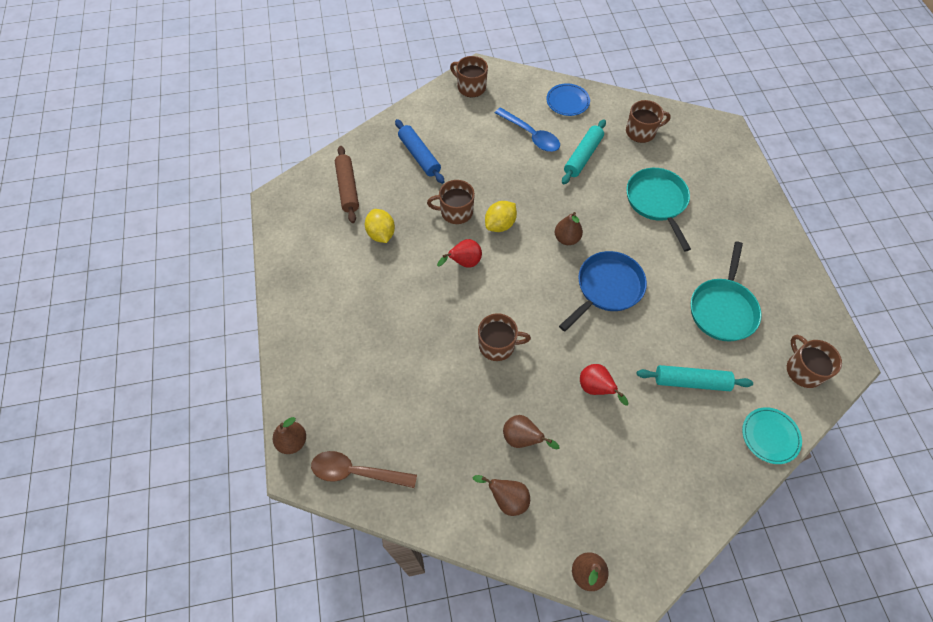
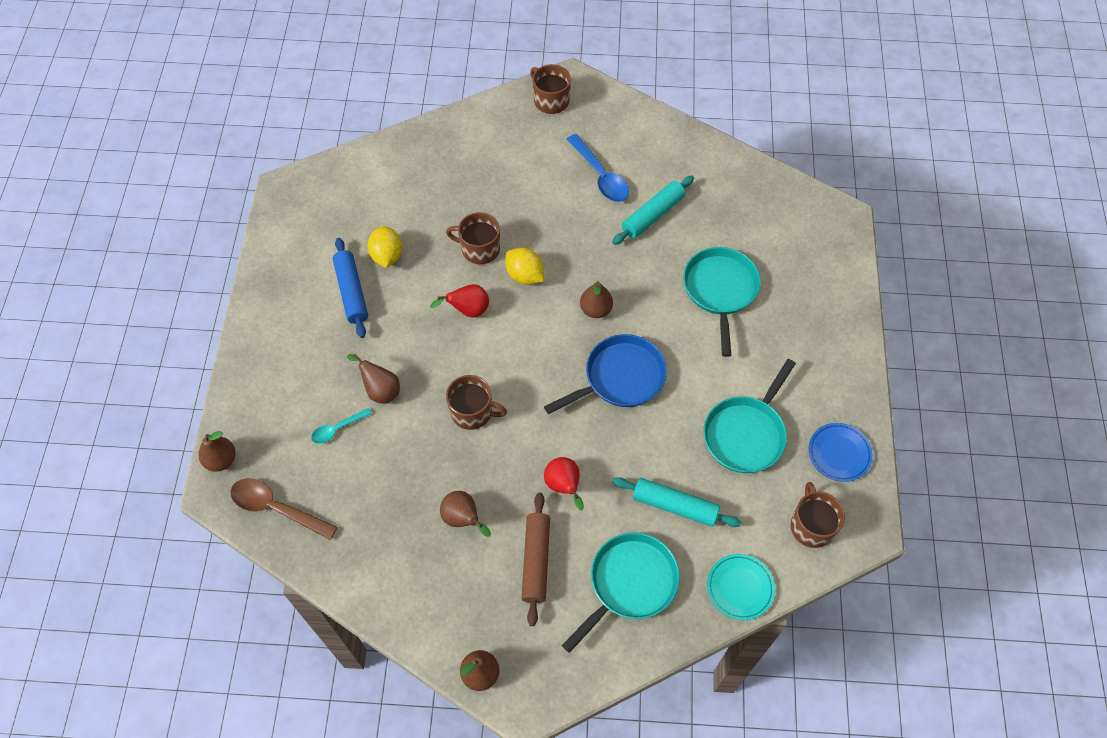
camera: 15 degrees right, 0 degrees up
brown rolling pin [335,146,359,223] -> brown rolling pin moved to [522,492,550,626]
blue rolling pin [395,119,445,184] -> blue rolling pin moved to [333,238,368,338]
brown pear [472,475,530,516] -> brown pear moved to [347,354,400,404]
yellow lemon [485,201,517,232] -> yellow lemon turned 75 degrees clockwise [505,248,544,285]
blue plate [546,83,590,116] -> blue plate moved to [808,423,873,482]
brown mug [626,100,671,143] -> none
none -> turquoise spoon [311,408,372,444]
none -> turquoise pan [562,533,680,653]

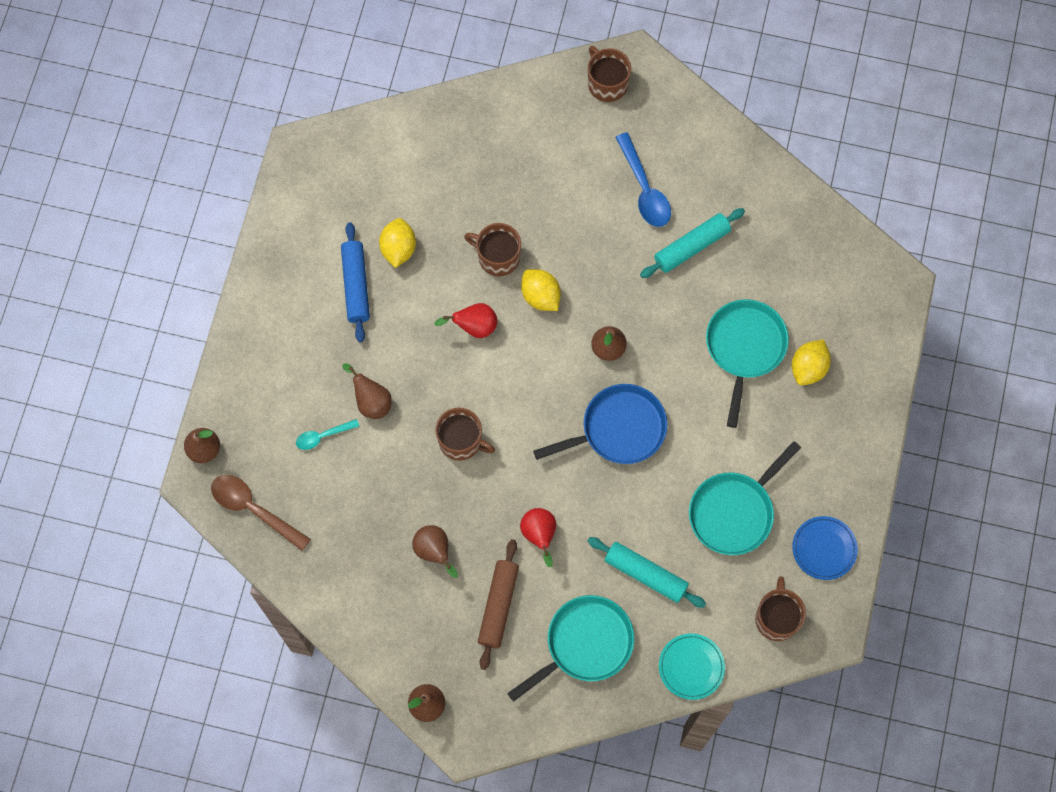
camera: 10 degrees right, 10 degrees up
none -> yellow lemon [792,339,831,385]

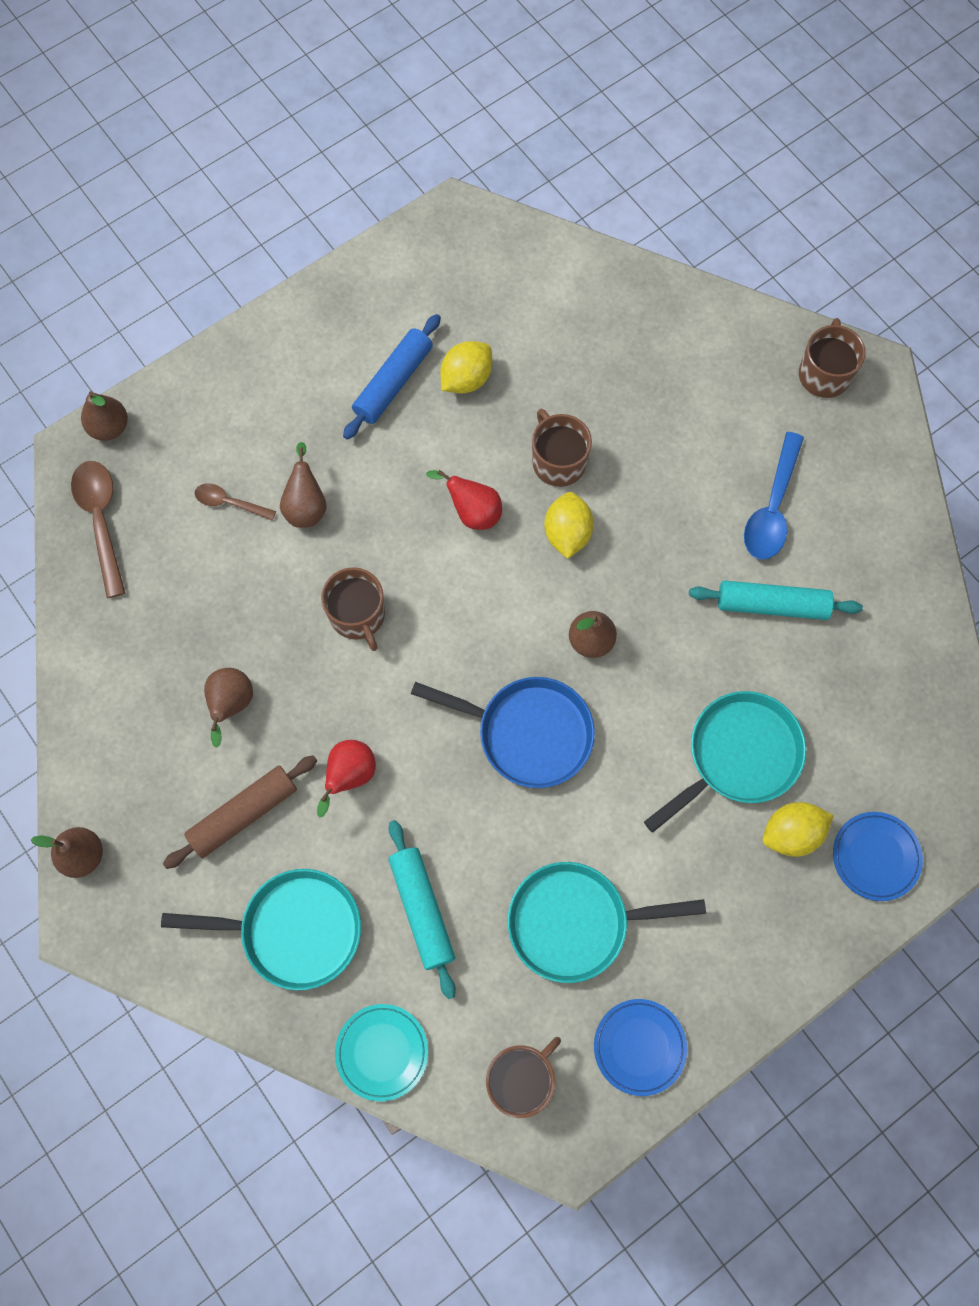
camera: 40 degrees right, 0 degrees up
turquoise spoon [296,419,359,450] -> brown spoon [194,483,276,521]
none -> blue plate [833,812,923,901]

